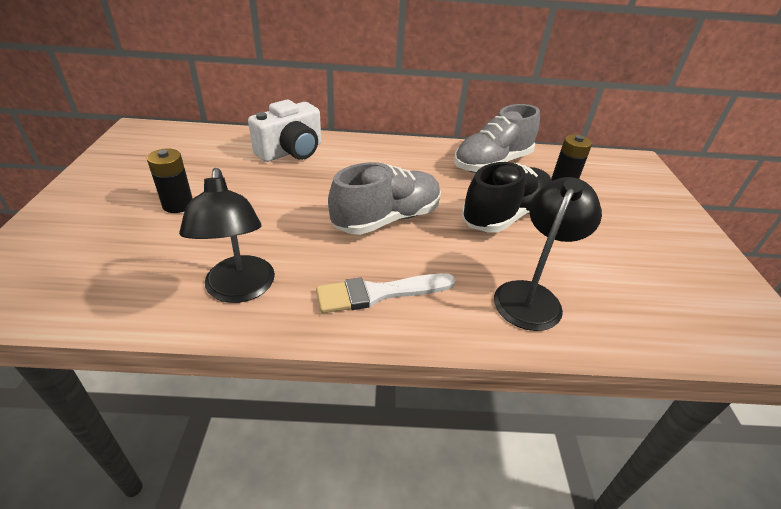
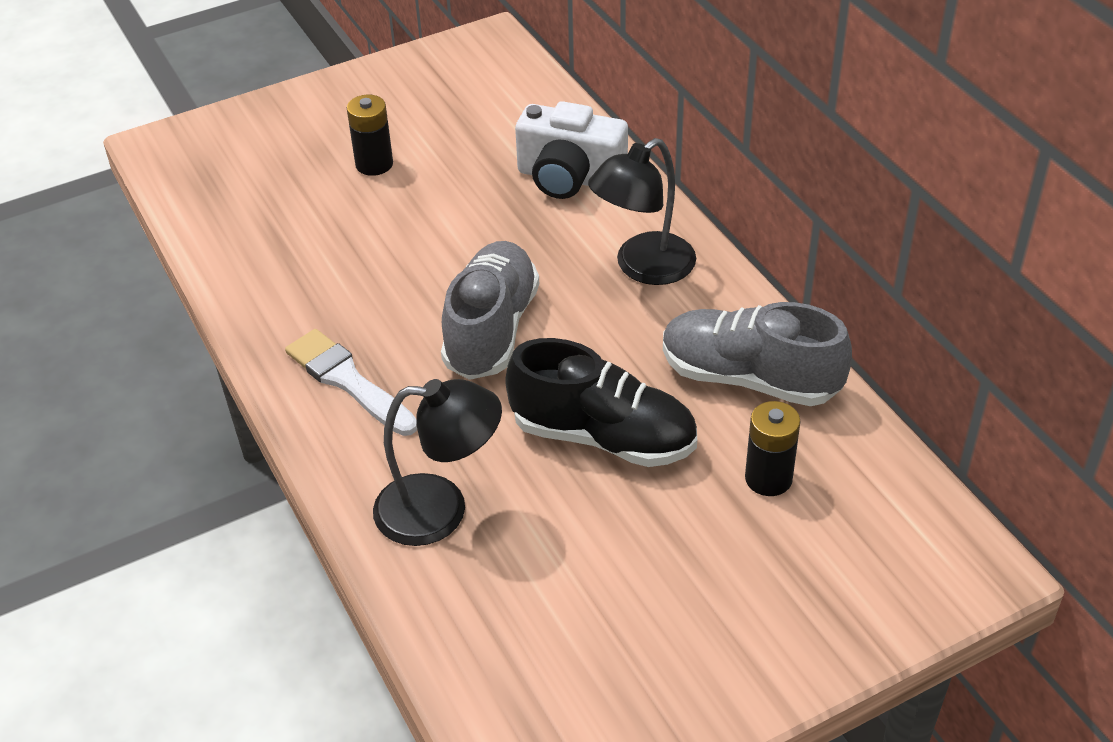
camera: 65 degrees right, 5 degrees up
black lamp [179,168,275,303] -> black lamp moved to [588,138,696,285]
grey shoe [328,162,441,235] -> grey shoe turned 105 degrees counterclockwise [441,241,539,380]

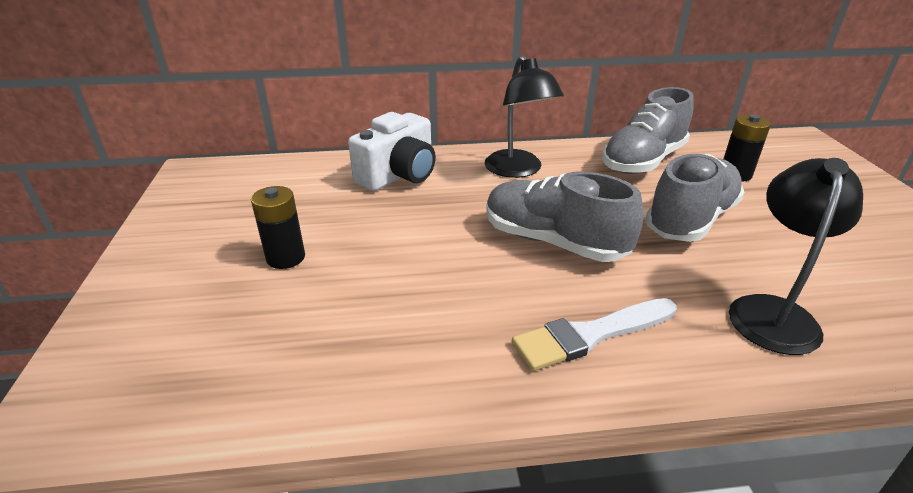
camera: 70 degrees left, 10 degrees down
black shoe [505,338,697,467] -> grey shoe [645,154,745,242]

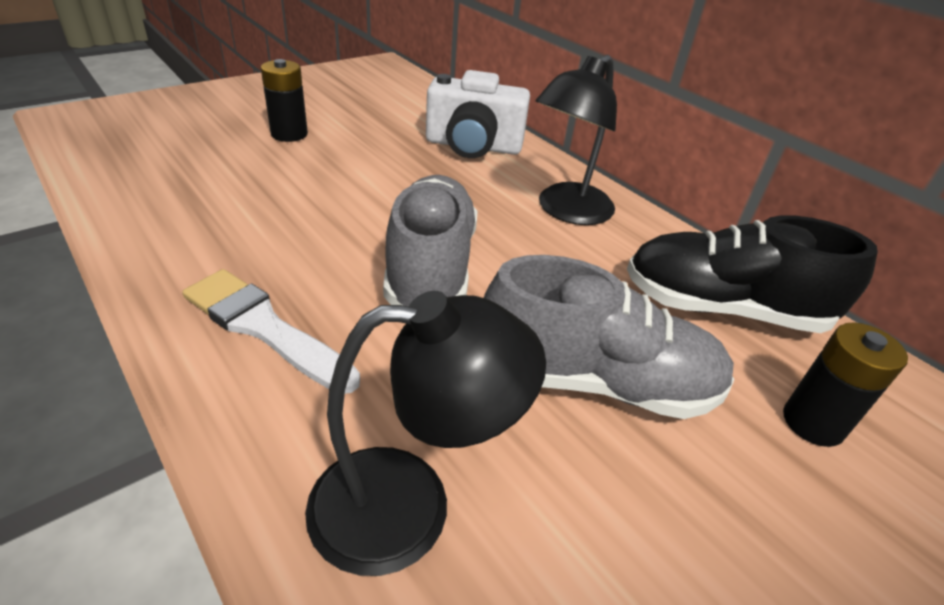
camera: 55 degrees right, 5 degrees up
grey shoe [602,87,694,174] -> black shoe [627,215,878,333]

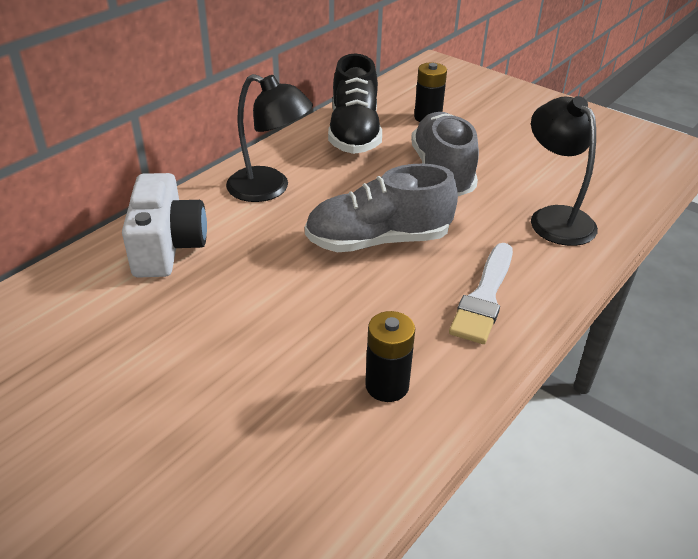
camera: 100 degrees left, 0 degrees up
black battery [261,59,308,142] -> black battery moved to [365,311,415,402]

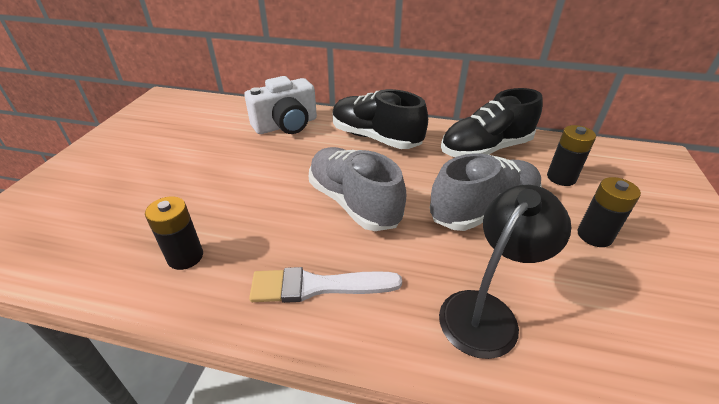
camera: 65 degrees right, 0 degrees up
black lamp [226,74,313,202] -> black shoe [333,89,428,149]
none -> black battery [578,177,641,247]

